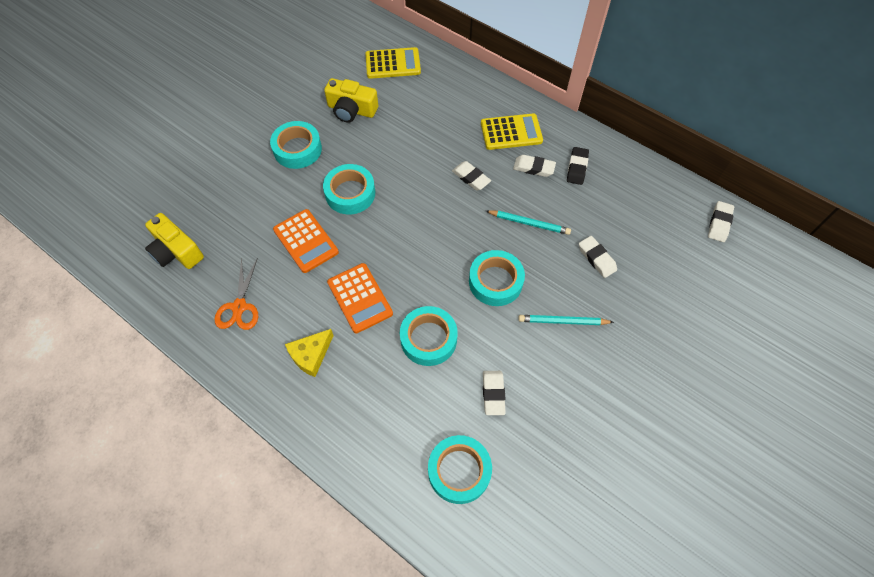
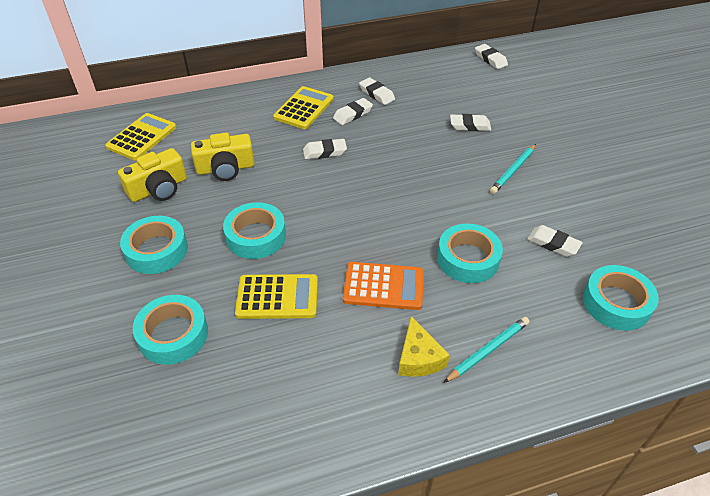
camera: 55 degrees left, 15 degrees down
yellow camera [145,213,204,269] -> yellow camera moved to [191,133,254,181]
orange scissors [214,258,258,330] -> none
orange calculator [273,209,339,273] -> yellow calculator [235,274,318,319]
turquoise tape [469,250,525,306] -> turquoise tape moved to [133,295,208,365]
turquoise pencil [486,210,571,235] -> turquoise pencil moved to [443,317,529,383]
black eraser [567,147,589,185] -> white eraser [359,77,395,105]

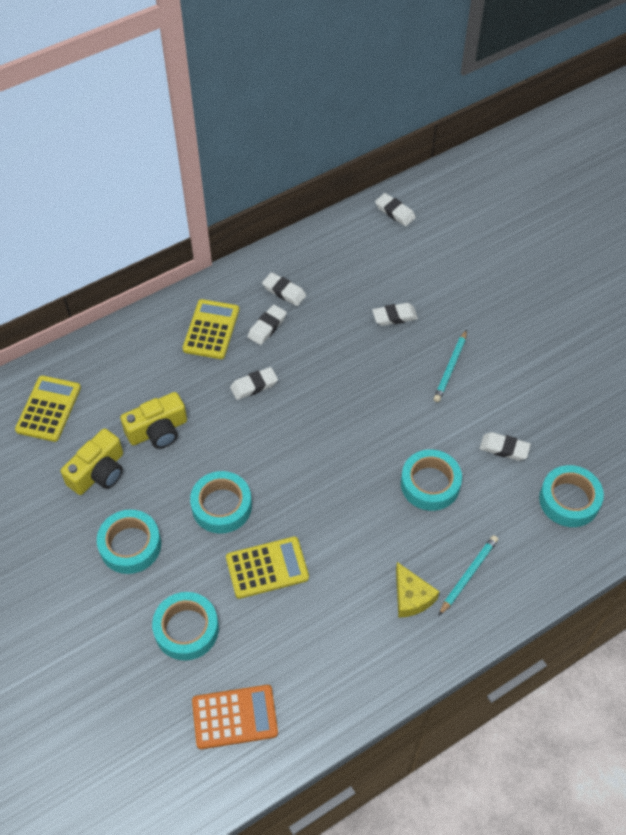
camera: 15 degrees left, 10 degrees up
orange calculator [343,262,424,310] -> orange calculator moved to [192,685,278,749]

